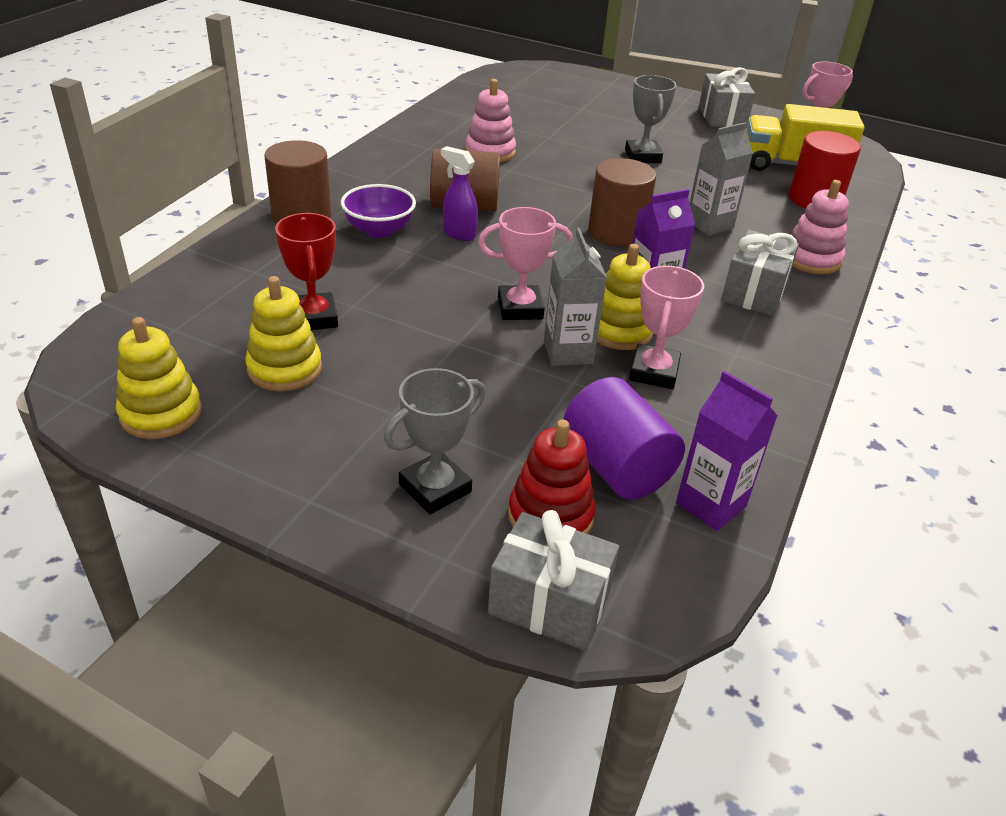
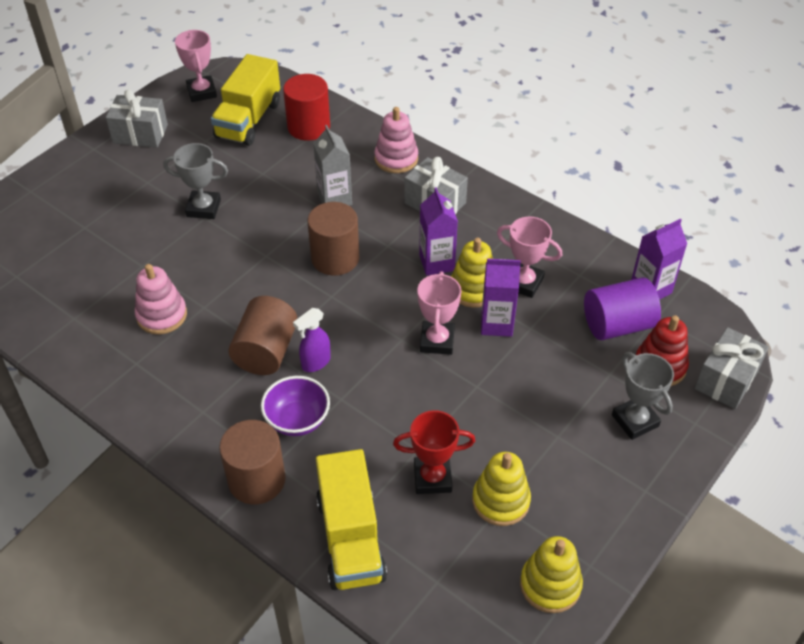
camera: 75 degrees left, 10 degrees up
grey carton [544,228,607,366] -> purple carton [481,259,521,337]
none -> yellow truck [316,449,387,590]

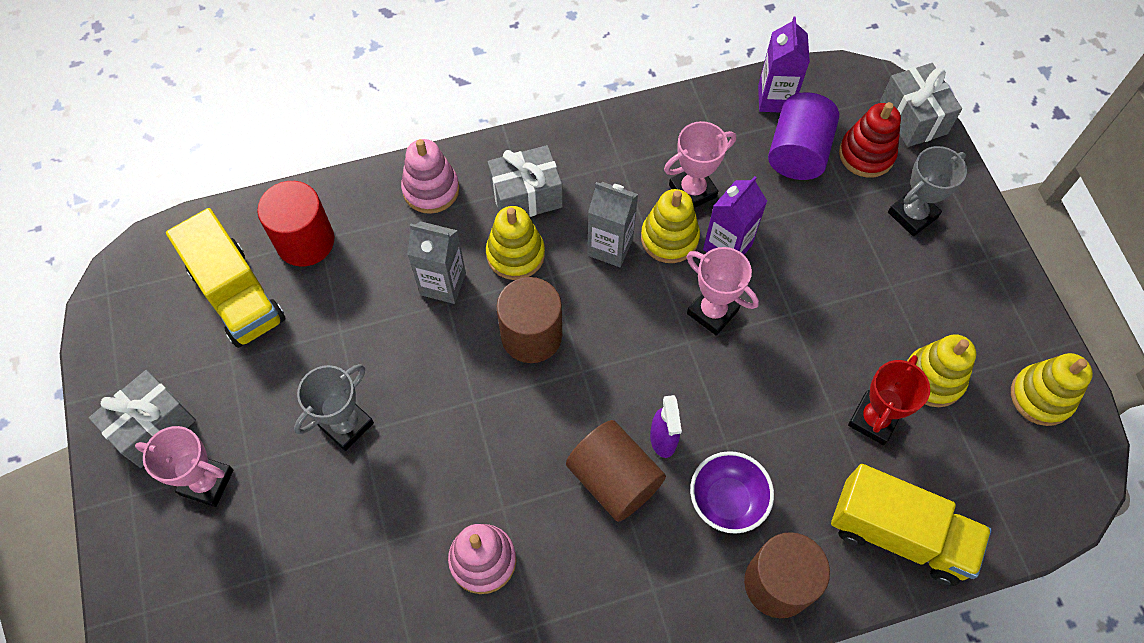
camera: 55 degrees left, 15 degrees up
pink trophy [175,30,217,102] -> pink trophy moved to [135,426,234,507]
purple carton [419,187,458,276] -> grey carton [587,182,638,267]
grey trophy [612,352,674,440] -> grey trophy turned 45 degrees counterclockwise [888,146,967,236]
none -> yellow stacking toy [486,206,545,280]

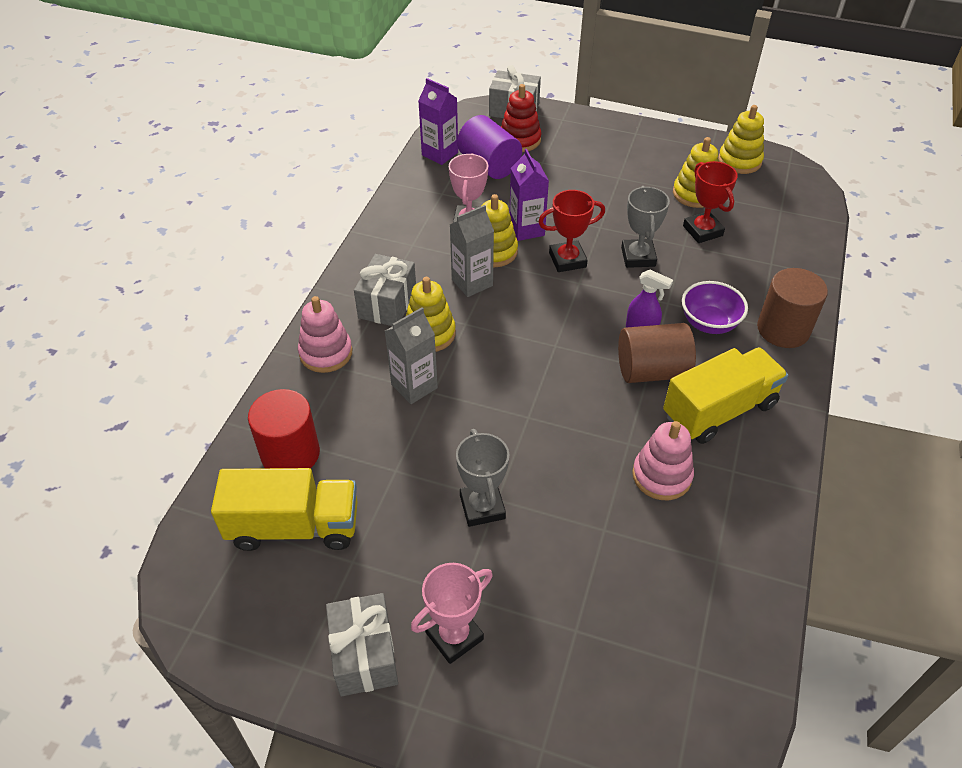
camera: 55 degrees left, 15 degrees down
brown cylinder [497,277,562,363] -> none
pink trophy [687,247,759,336] -> red trophy [539,190,605,272]
yellow truck [831,464,992,586] -> yellow truck moved to [663,347,788,444]
grey trophy [888,146,967,236] -> grey trophy moved to [621,186,670,268]

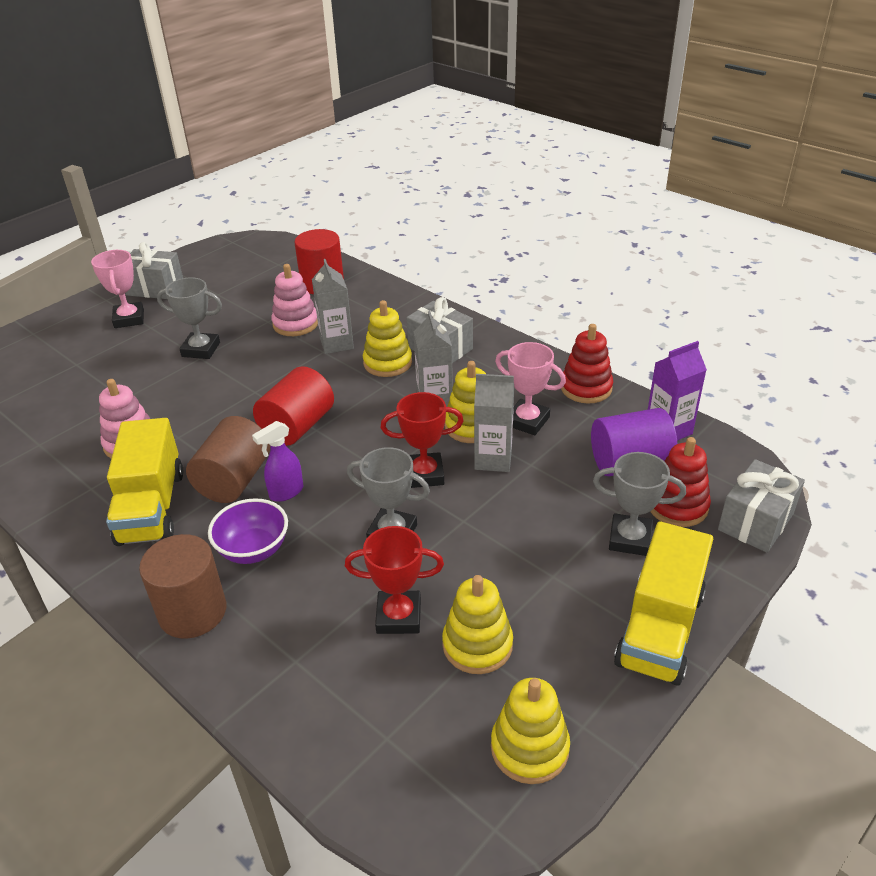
camera: 115 degrees right, 10 degrees down
yellow truck [211,468,358,551] -> yellow truck moved to [614,521,713,686]
pink stacking toy [298,296,352,373] -> pink stacking toy moved to [271,264,318,336]
purple carton [509,149,549,241] -> grey carton [474,374,514,472]
red trophy [539,190,605,272] -> red trophy turned 75 degrees clockwise [381,392,464,488]
none -> red cylinder [253,366,334,446]
none -> red stacking toy [561,324,613,403]
none -> grey trophy [593,452,686,556]

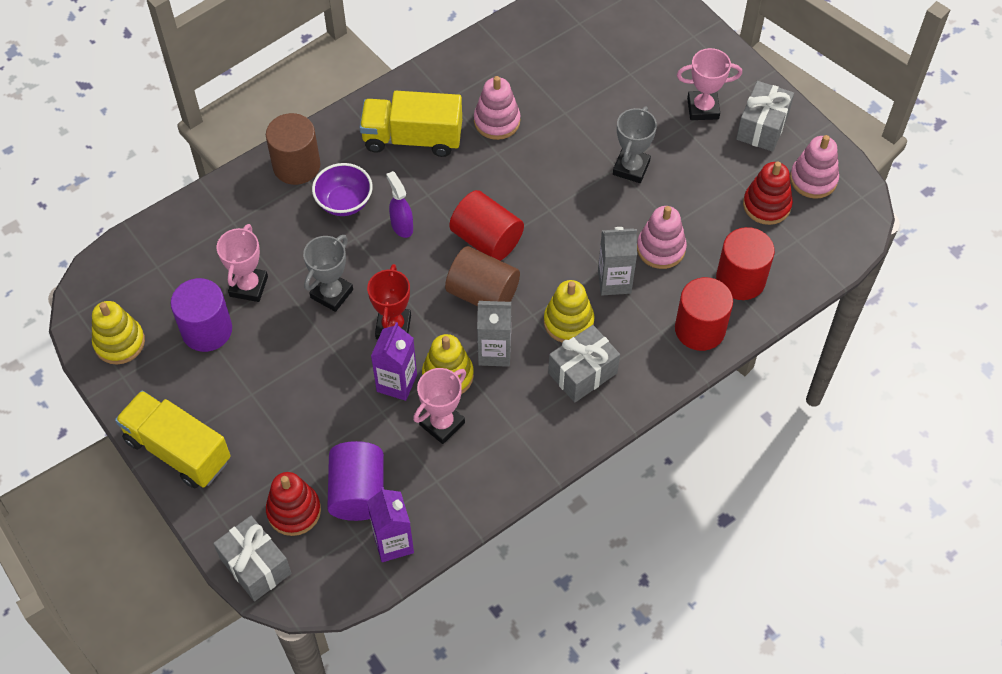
camera: 100 degrees right, 20 degrees up
brown cylinder [186,416,270,503] -> brown cylinder moved to [445,246,520,306]
red trophy [345,526,444,634] -> pink trophy [217,224,268,302]
yellow stacking toy [442,575,513,674] -> purple cylinder [171,278,232,352]
grey carton [474,374,514,472] -> purple carton [371,322,417,401]
red stacking toy [561,324,613,403] -> red stacking toy moved to [743,161,793,225]
grey trophy [593,452,686,556] -> none
none -> red cylinder [675,277,733,351]
none -> pink stacking toy [790,135,839,199]

